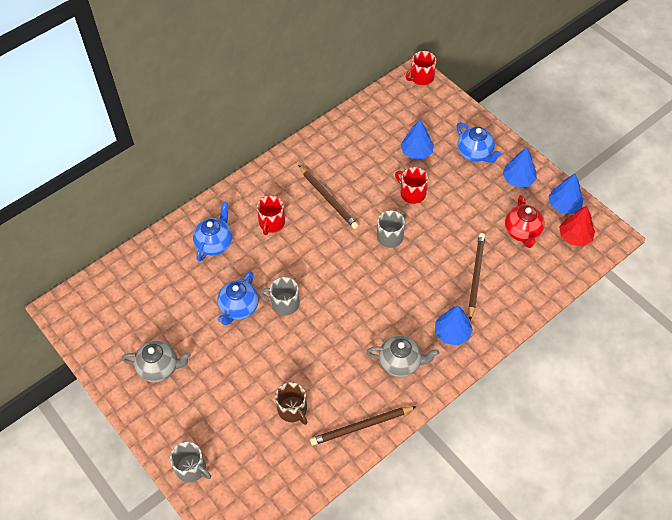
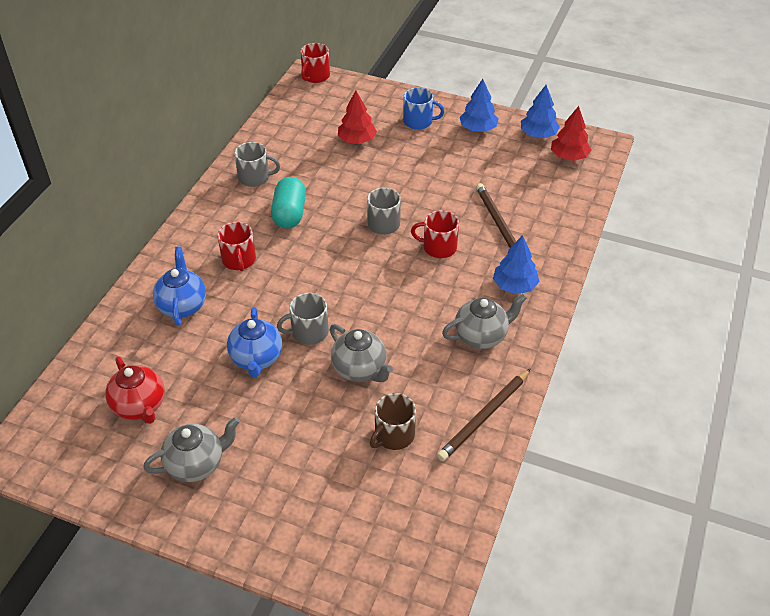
camera: 30 degrees left, 10 degrees down
grey mug [170,442,211,482] -> grey mug moved to [234,142,280,187]
brown mug [275,382,307,425] -> brown mug turned 105 degrees clockwise [370,393,416,450]
brown pencil [298,165,359,229] -> turquoise capsule [271,177,306,229]
red mug [395,167,428,204] -> red mug moved to [411,210,459,258]
blue tree [401,120,434,159] -> red tree [338,90,377,144]
blue teapot [457,122,501,163] -> blue mug [403,87,445,130]
red teapot [505,195,545,248] -> red teapot moved to [105,357,165,424]
none -> grey teapot [330,324,393,382]

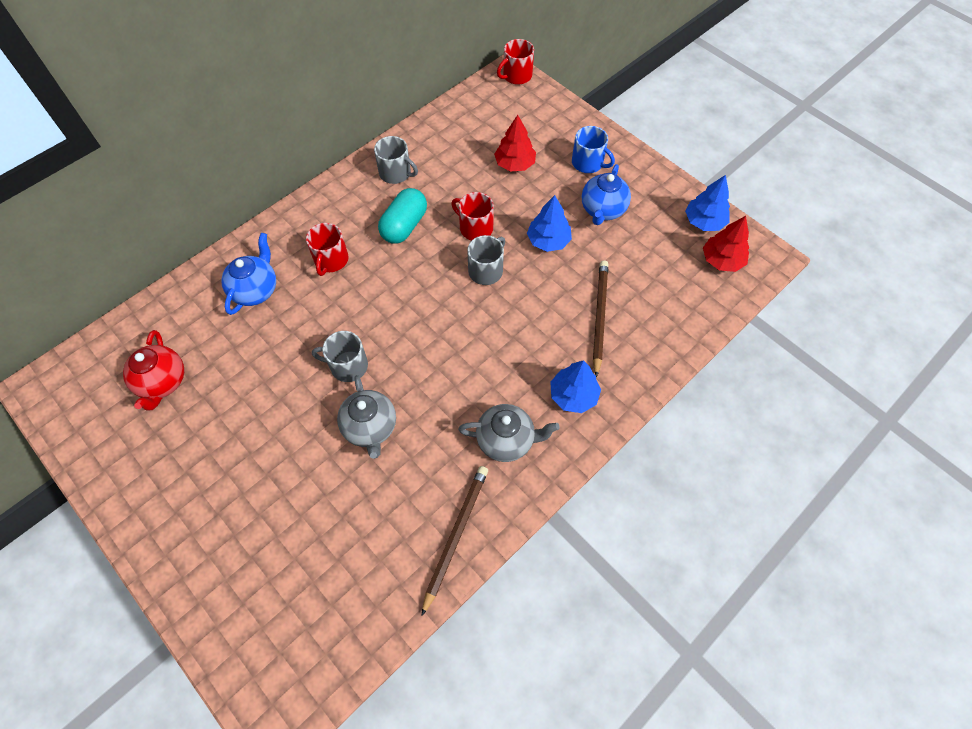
camera: 25 degrees right, 15 degrees up
grey teapot [143,417,240,482] -> none
blue teapot [227,307,282,378] -> blue teapot moved to [582,164,631,225]
brown mug [370,393,416,450] -> none
red mug [411,210,459,258] -> red mug moved to [451,192,494,240]
brown pencil [437,369,530,461] -> brown pencil turned 135 degrees clockwise [421,466,488,616]
blue tree [460,79,499,132] -> blue tree moved to [527,195,572,252]

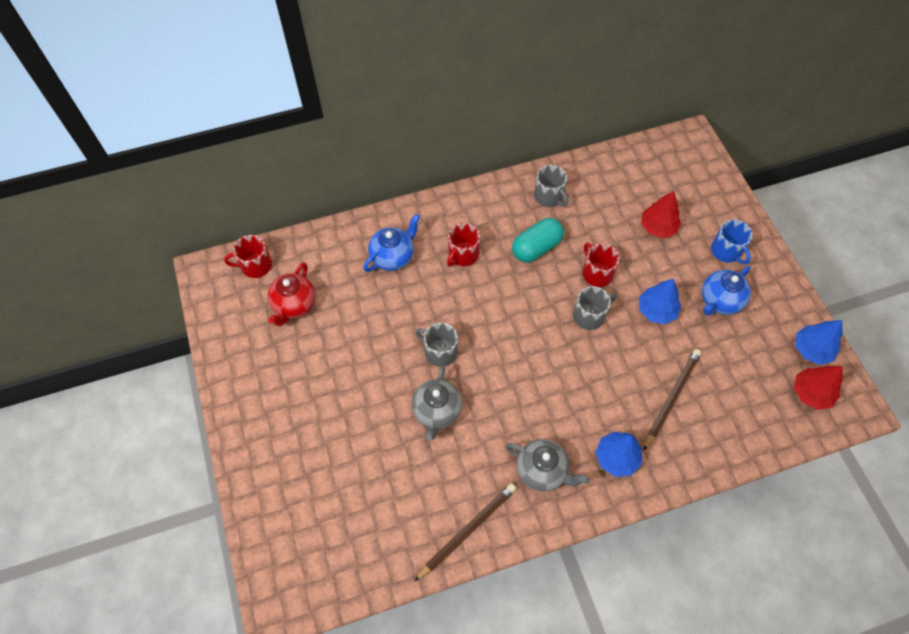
camera: 25 degrees right, 0 degrees up
red mug [497,39,534,85] -> red mug moved to [224,235,272,278]

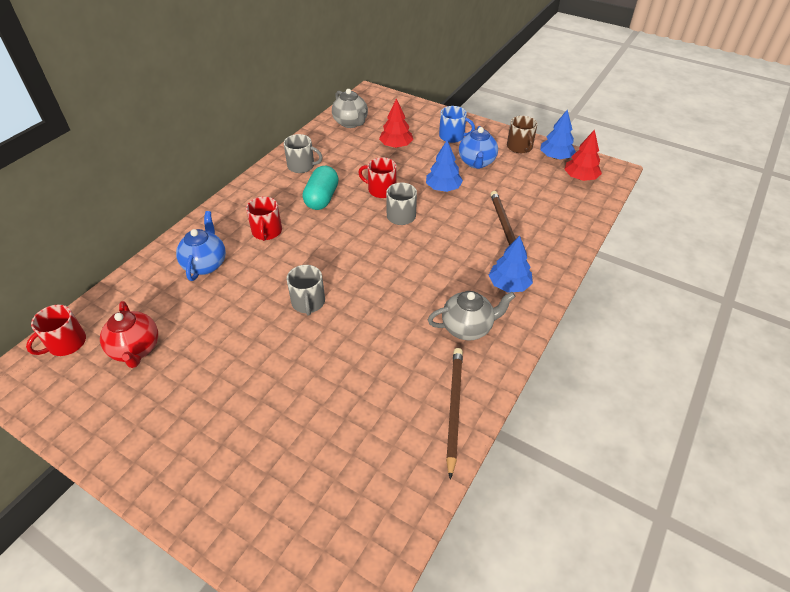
camera: 40 degrees left, 15 degrees down
grey teapot [412,365,462,440] -> grey teapot moved to [332,89,368,128]
grey mug [415,323,458,367] -> grey mug turned 90 degrees counterclockwise [287,265,325,316]
none -> brown mug [507,116,538,153]

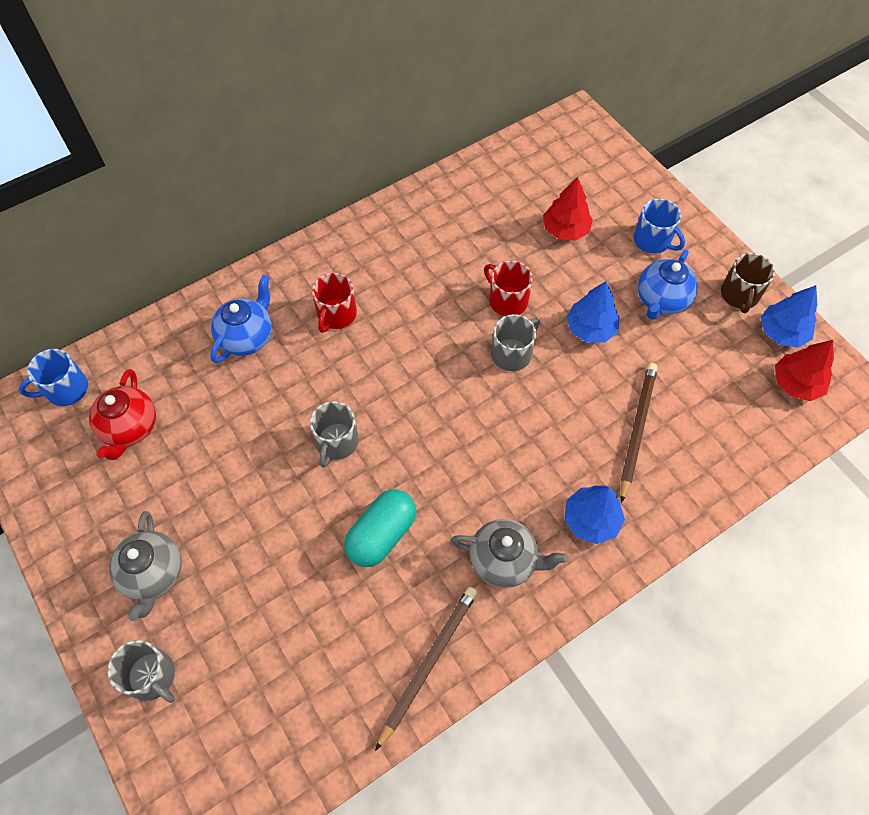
camera: 25 degrees right, 15 degrees up
red mug [26,304,86,356] -> blue mug [19,349,88,406]
grey mug [284,134,323,173] -> grey mug moved to [108,640,175,703]
turquoise capsule [303,166,339,210] -> turquoise capsule moved to [344,489,416,567]
grey teapot [332,89,368,128] -> grey teapot moved to [109,511,182,621]

